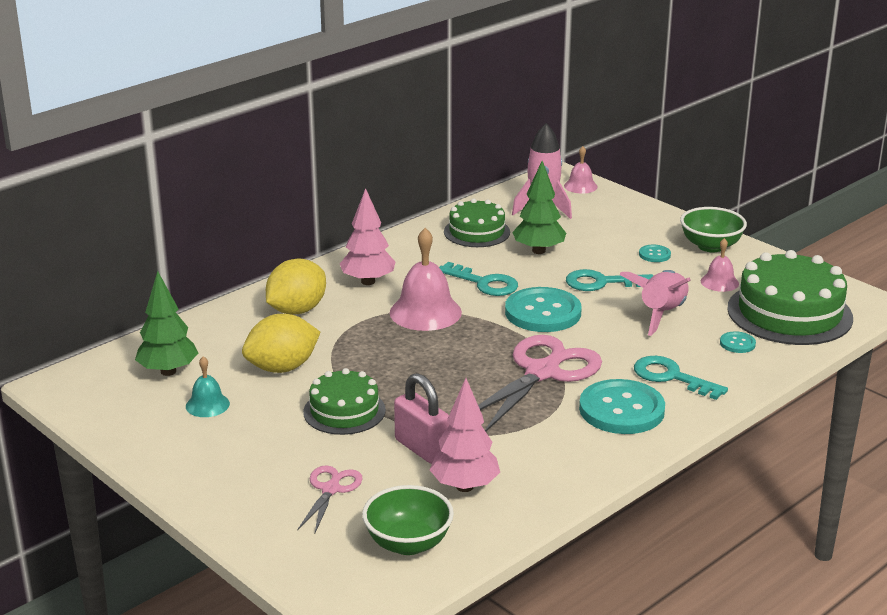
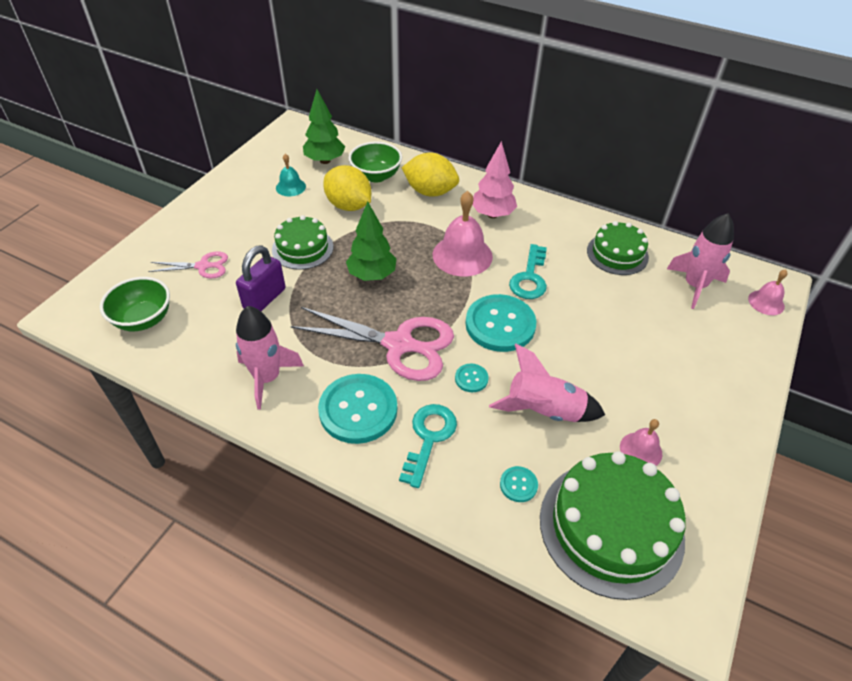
camera: 70 degrees right, 20 degrees up
pink padlock [394,373,450,464] -> purple padlock [236,245,286,311]
pink tree [430,378,500,492] -> none
green tree [512,161,566,254] -> green tree moved to [346,201,397,281]
turquoise key [566,269,653,291] -> none
turquoise button [639,245,671,262] -> turquoise button moved to [455,364,489,392]
green bowl [680,207,747,252] -> green bowl moved to [349,141,402,183]
none -> pink rocket [236,306,304,410]

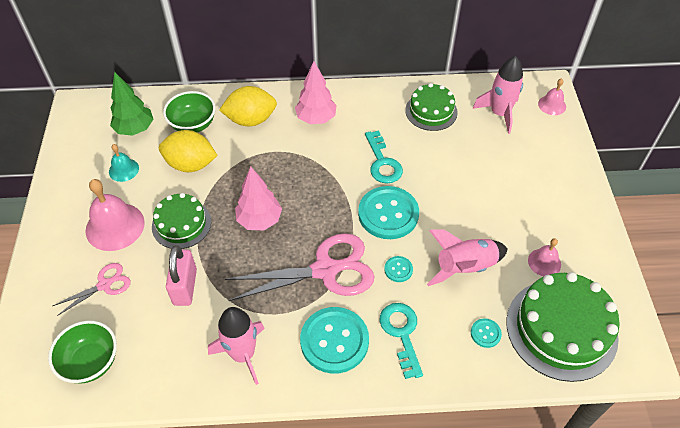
camera: 30 degrees left, 5 degrees up
purple padlock [236,245,286,311] -> pink padlock [166,246,197,306]
green tree [346,201,397,281] -> pink tree [235,166,282,230]
pink bell [433,191,493,276] -> pink bell moved to [86,179,145,251]

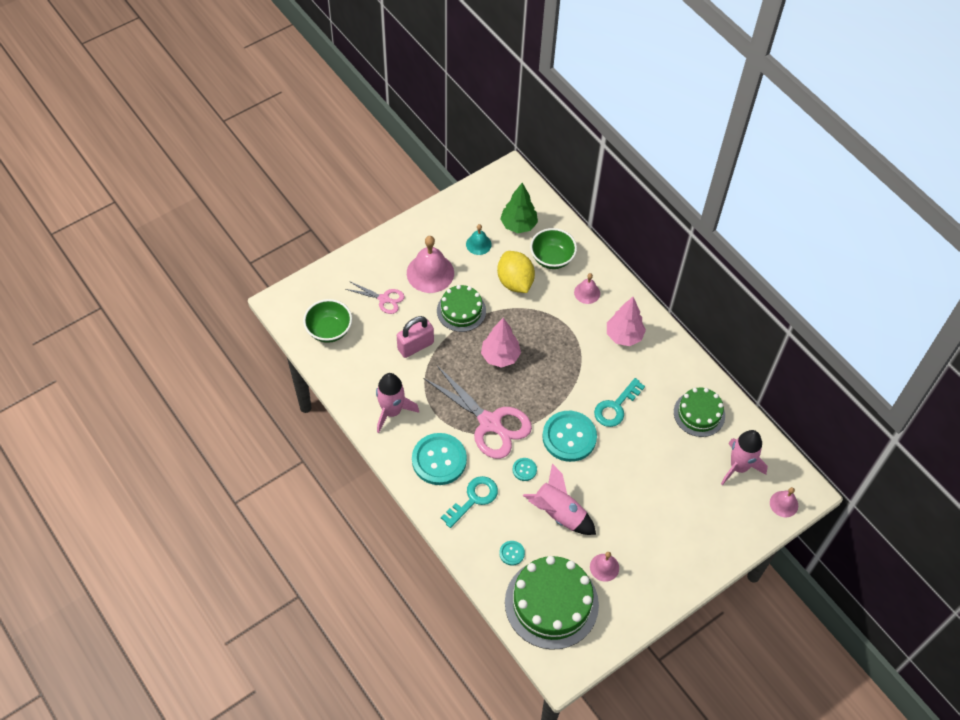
camera: 55 degrees right, 5 degrees up
yellow lemon [219,86,277,126] -> pink bell [574,273,600,304]

